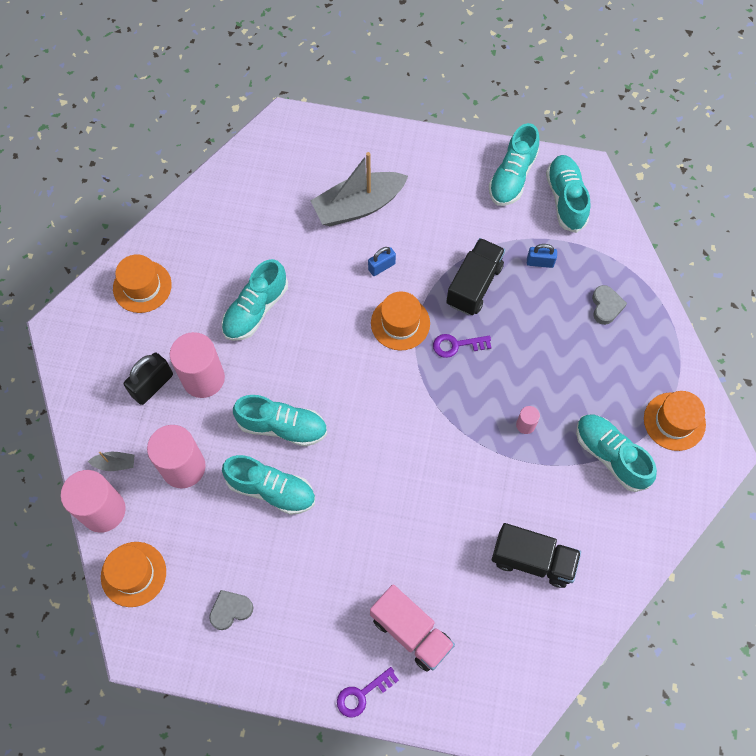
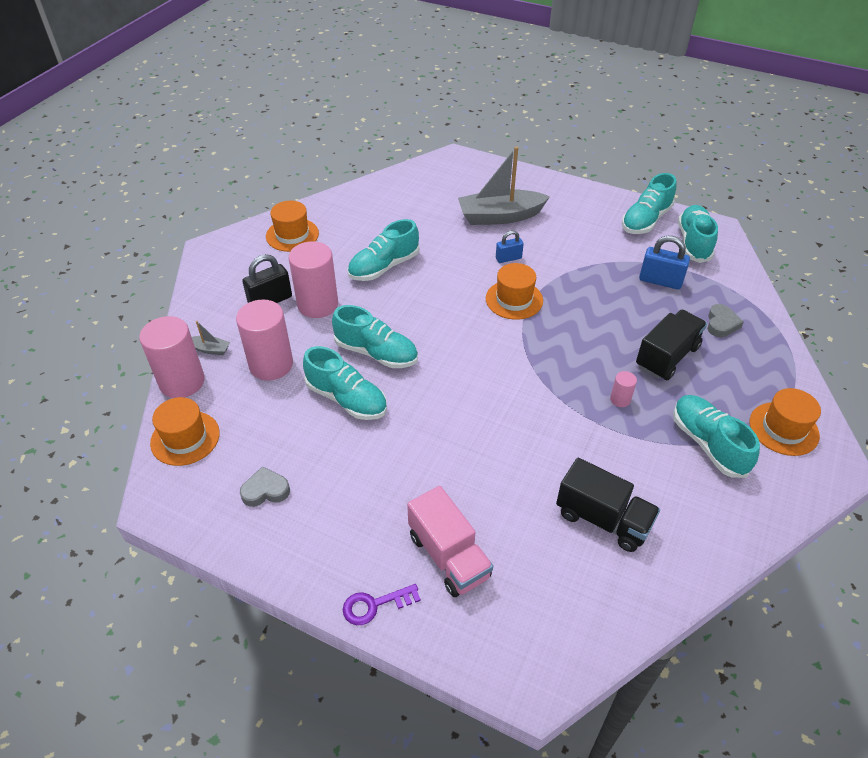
camera: 15 degrees right, 20 degrees down
purple key [433,334,492,358] -> none
black truck [446,238,505,315] -> black truck moved to [636,310,707,380]
blue padlock [527,244,557,268] -> blue padlock [639,236,690,289], size x1.58

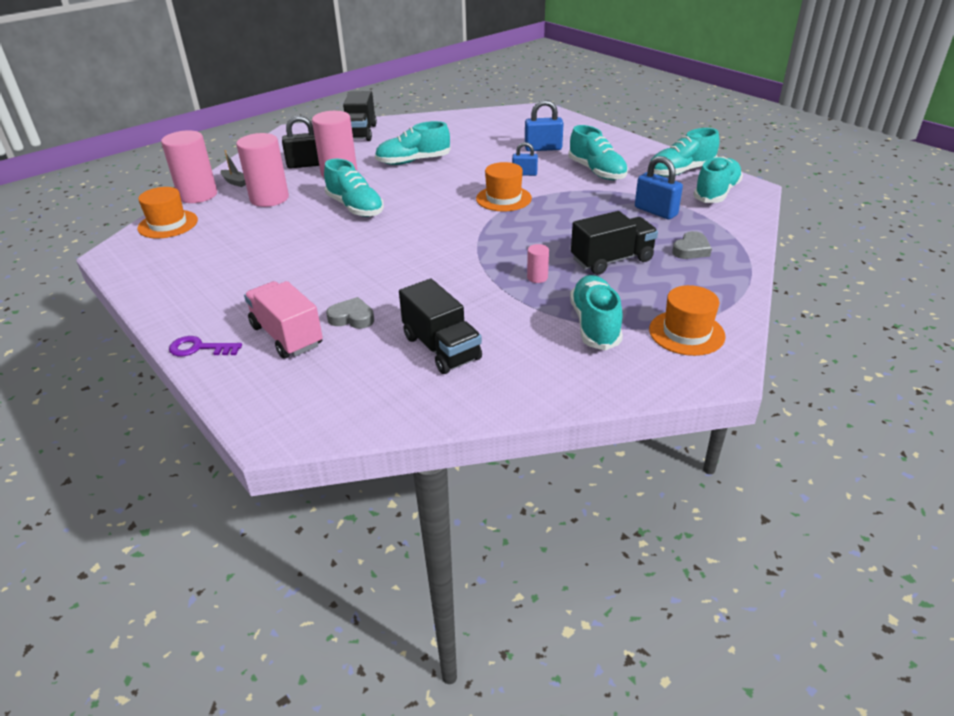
camera: 25 degrees right, 10 degrees down
grey heart [240,466,290,507] -> grey heart moved to [326,297,374,329]
orange hat [266,201,319,252] -> black truck [343,91,377,141]
turquoise shoe [303,346,387,420] -> turquoise shoe moved to [569,125,628,180]
pink truck [407,486,493,597] -> pink truck turned 150 degrees clockwise [244,281,323,358]
grey boat [458,146,550,225] -> blue padlock [525,100,563,151]

